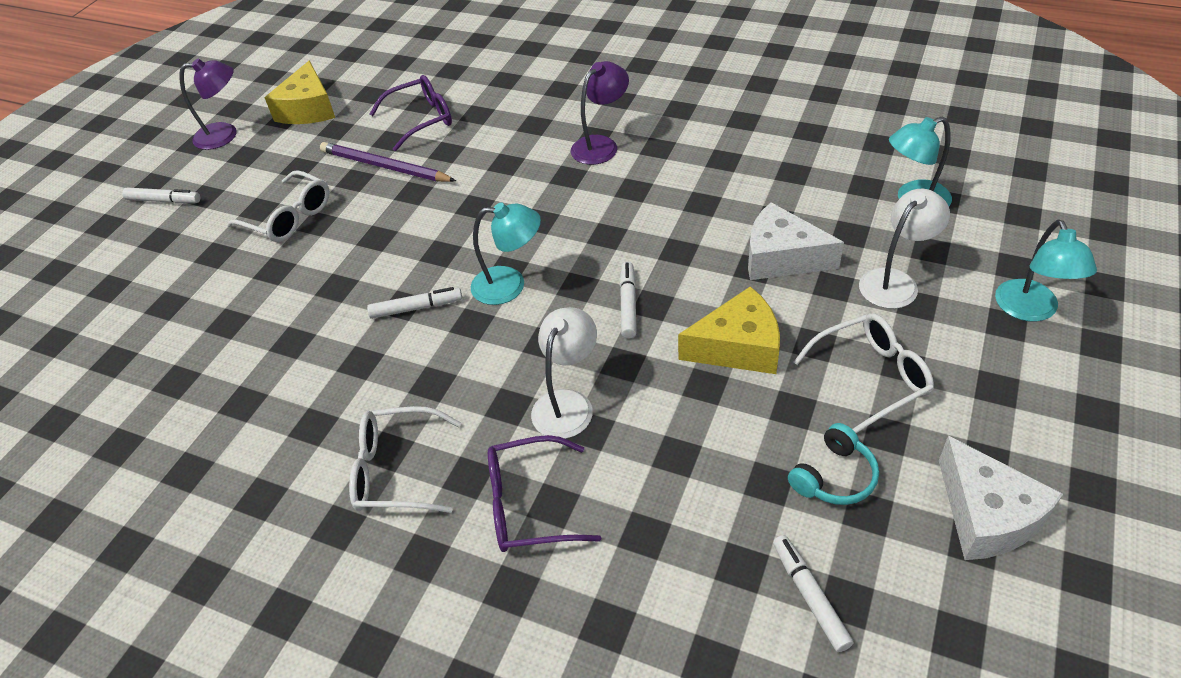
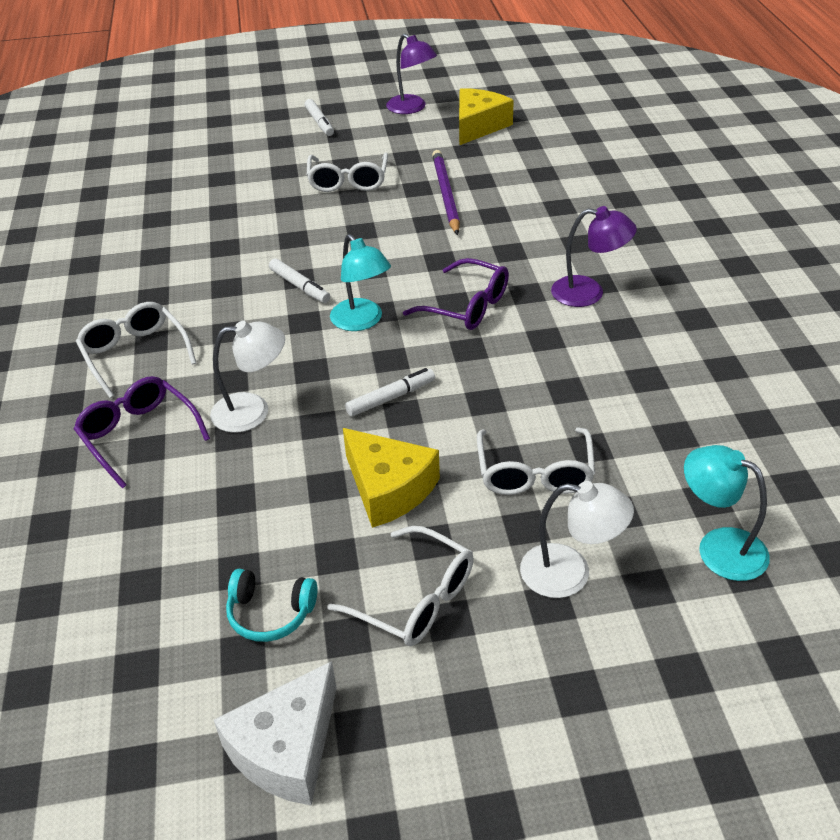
camera: 55 degrees right, 5 degrees down
yellow cheese [265,61,335,124] -> yellow cheese turned 150 degrees clockwise [459,88,514,145]
purple glasses [370,75,452,151] -> purple glasses moved to [403,258,509,330]
white cheese [748,202,844,280] -> white glasses [477,427,595,495]
white marker [773,535,853,652] -> none
turquoise lamp [995,219,1097,322] -> none

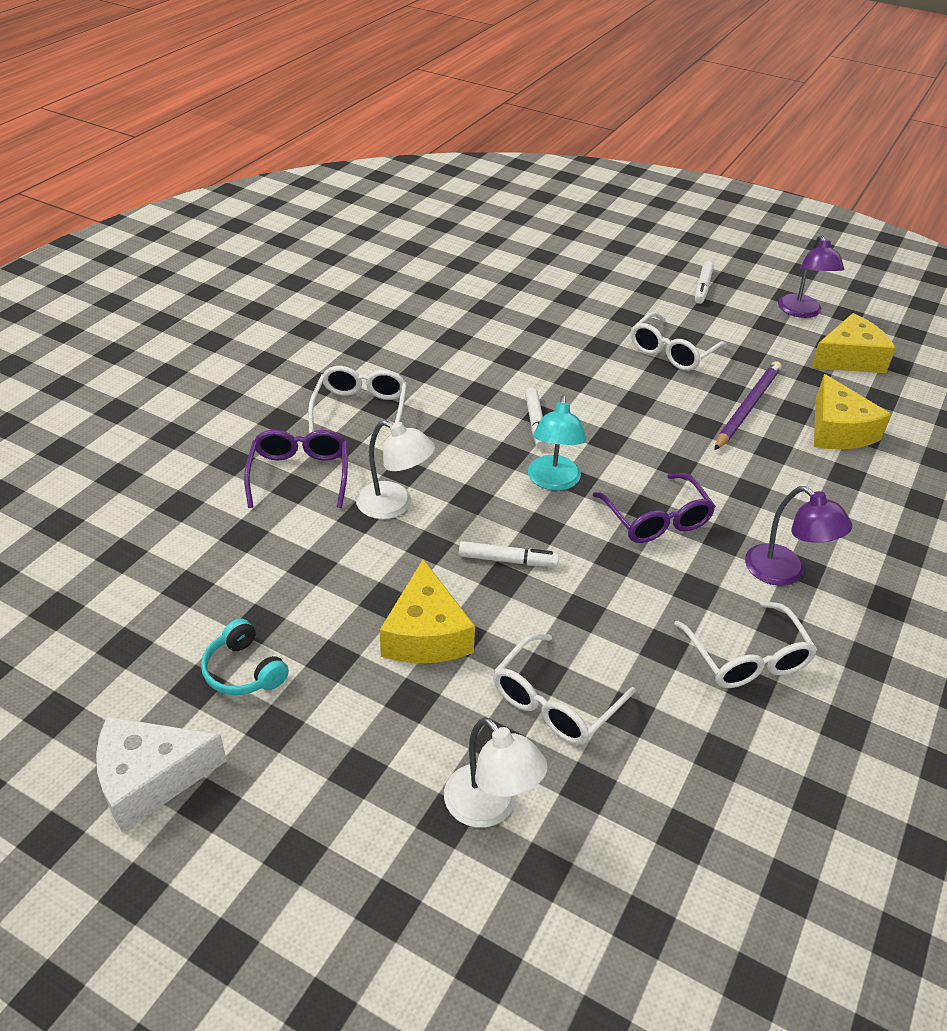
camera: 35 degrees right, 0 degrees up
white glasses [327,526,474,646] -> white glasses moved to [674,601,817,688]
turquoise lamp [684,445,770,581] -> none
none -> yellow cheese [814,374,891,449]

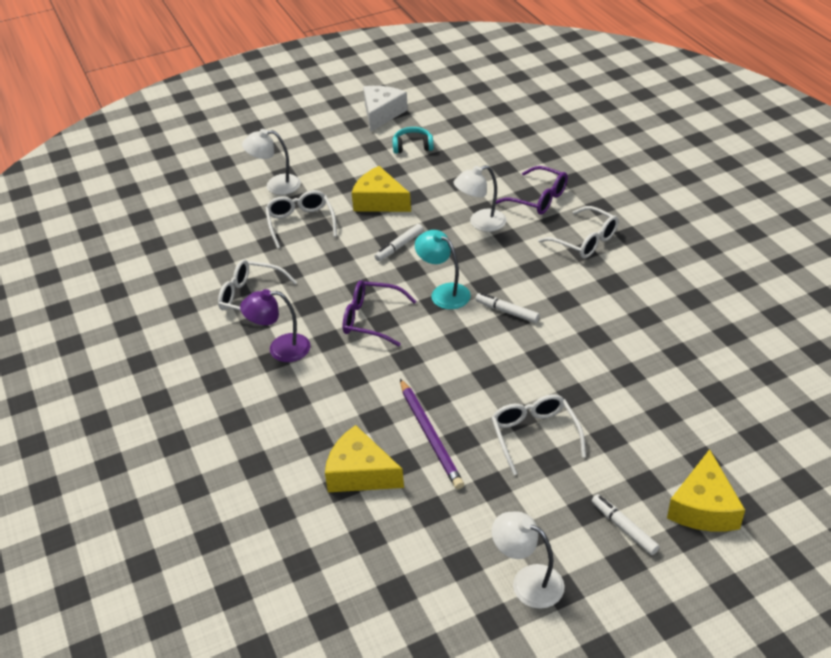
camera: 130 degrees right, 0 degrees up
purple lamp [778,235,844,318] -> white lamp [492,511,565,609]
yellow cheese [811,313,896,373] -> yellow cheese moved to [667,449,745,531]

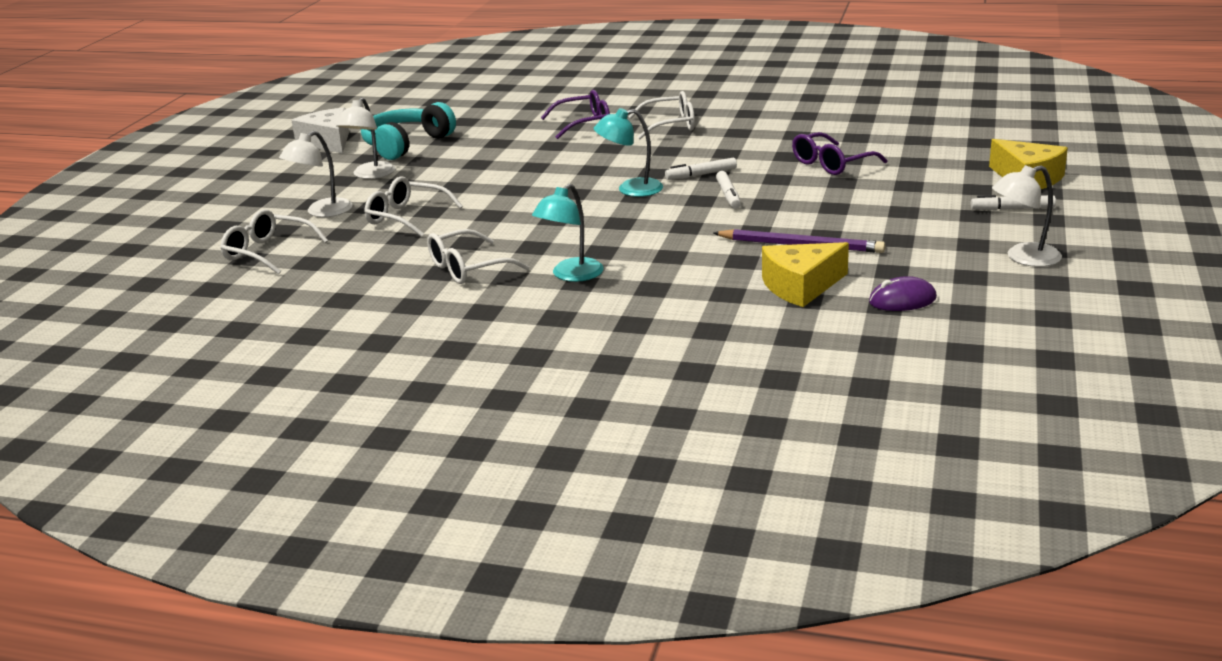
camera: 50 degrees left, 15 degrees down
purple lamp [240,289,310,362] -> turquoise lamp [532,184,604,282]
purple glasses [342,280,417,347] -> purple glasses moved to [792,132,887,175]
yellow cheese [352,166,411,212] -> none
white marker [374,224,423,261] -> white marker moved to [716,171,741,209]
turquoise headphones [392,127,434,154] -> turquoise headphones [361,102,456,160], size x1.79
white lamp [454,165,507,232] -> white lamp moved to [336,97,395,179]
white glasses [491,394,586,475] -> white glasses moved to [220,209,328,274]
none -> purple mouse [869,276,937,311]

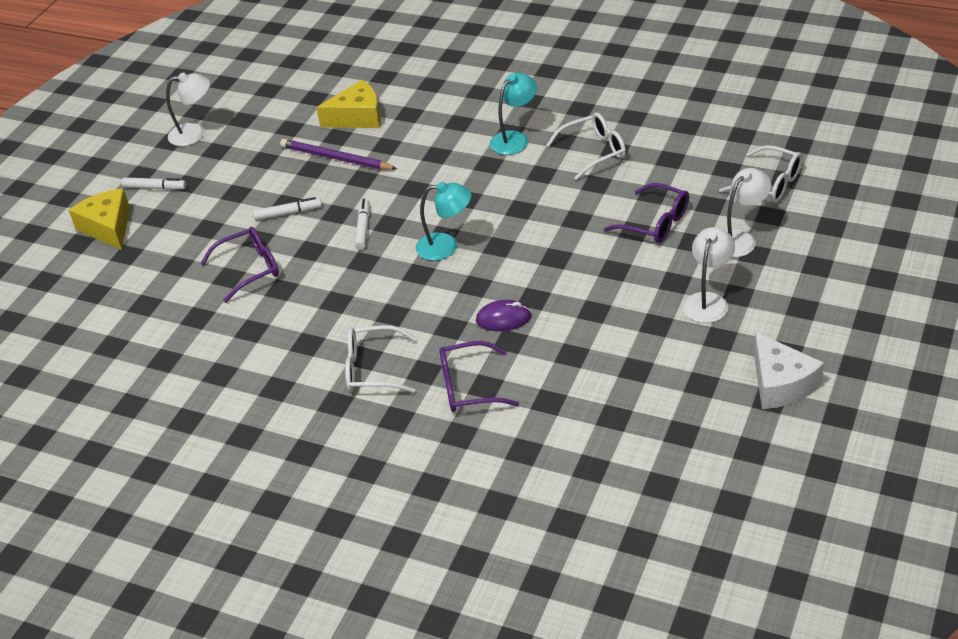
camera: 170 degrees left, 15 degrees up
turquoise headphones [361,102,456,160] -> none
white glasses [364,176,463,237] -> purple glasses [604,183,689,243]
white marker [665,158,737,180] -> white marker moved to [253,197,322,221]
purple mouse [869,276,937,311] -> purple mouse moved to [476,300,532,331]

